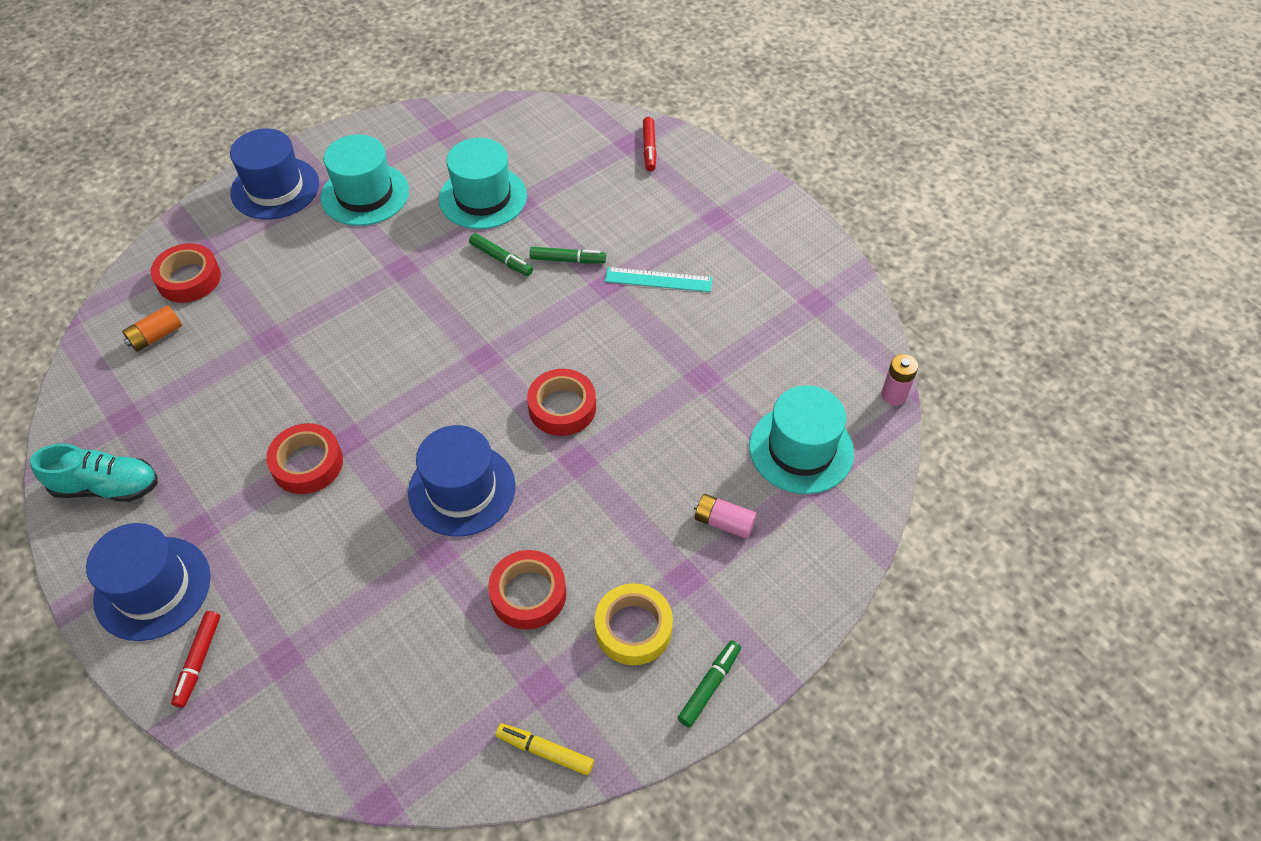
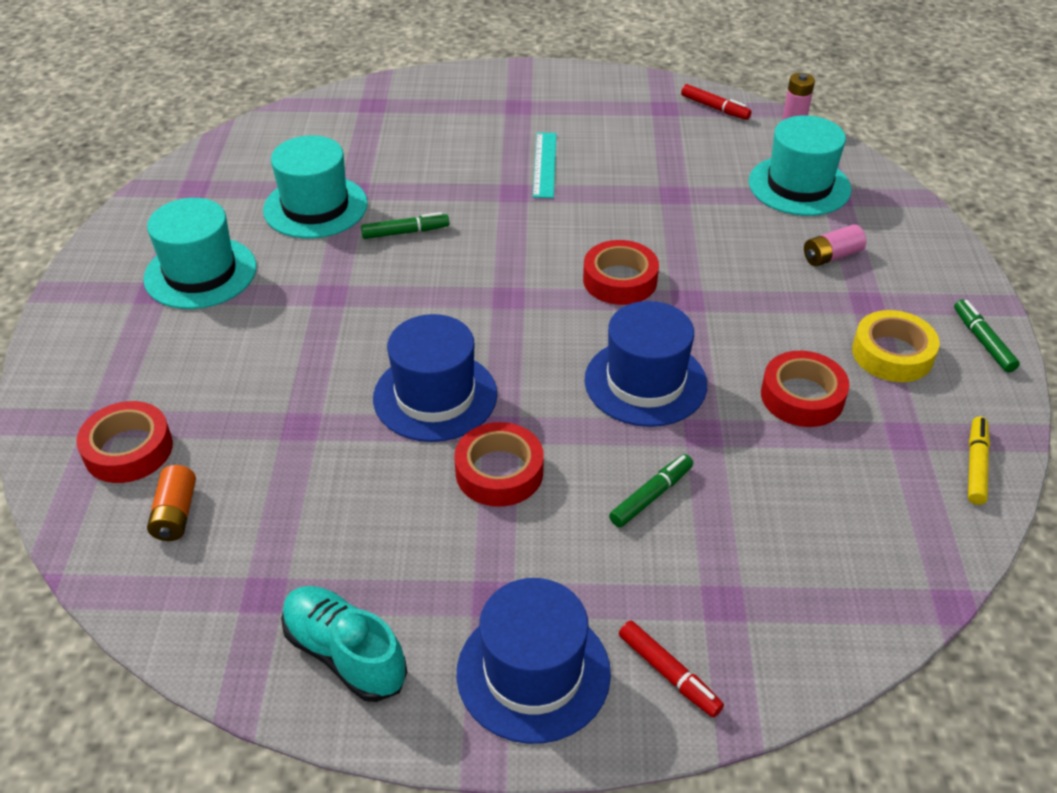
camera: 50 degrees left, 10 degrees down
turquoise shoe [30,444,158,502] -> turquoise shoe turned 90 degrees counterclockwise [281,586,407,702]
blue hat [230,129,319,219] -> blue hat moved to [373,314,497,442]
yellow marker [496,723,594,776] -> yellow marker turned 135 degrees clockwise [968,416,990,505]
green marker [530,247,606,264] -> green marker moved to [609,454,693,527]
turquoise ruler [605,267,713,292] -> turquoise ruler turned 45 degrees counterclockwise [533,132,556,198]
red marker [643,117,656,171] -> red marker moved to [681,84,752,120]

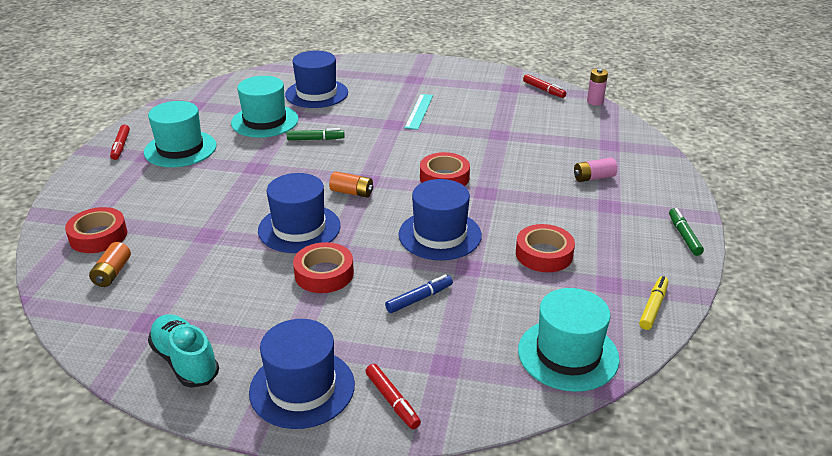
camera: 10 degrees right, 10 degrees down
green marker [609,454,693,527] -> blue marker [385,275,453,313]
turquoise hat [749,115,851,216] -> turquoise hat moved to [518,288,620,392]
yellow tape [852,310,940,382] -> none
none -> red marker [110,124,130,160]
none -> blue hat [285,51,348,108]
none -> orange battery [329,171,373,197]

